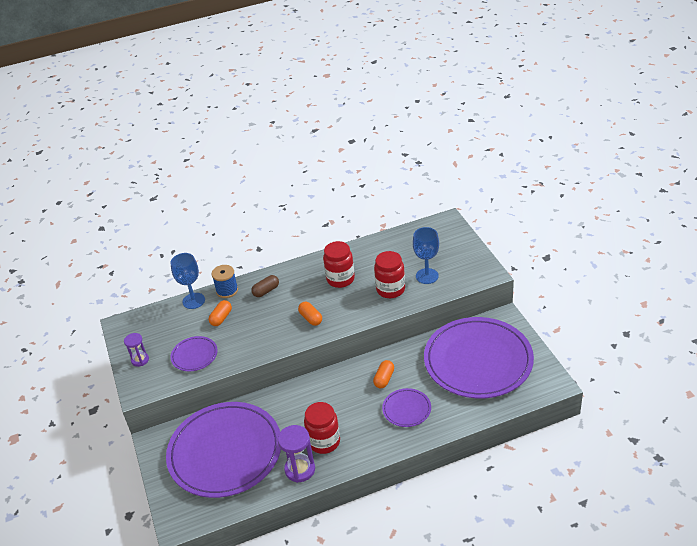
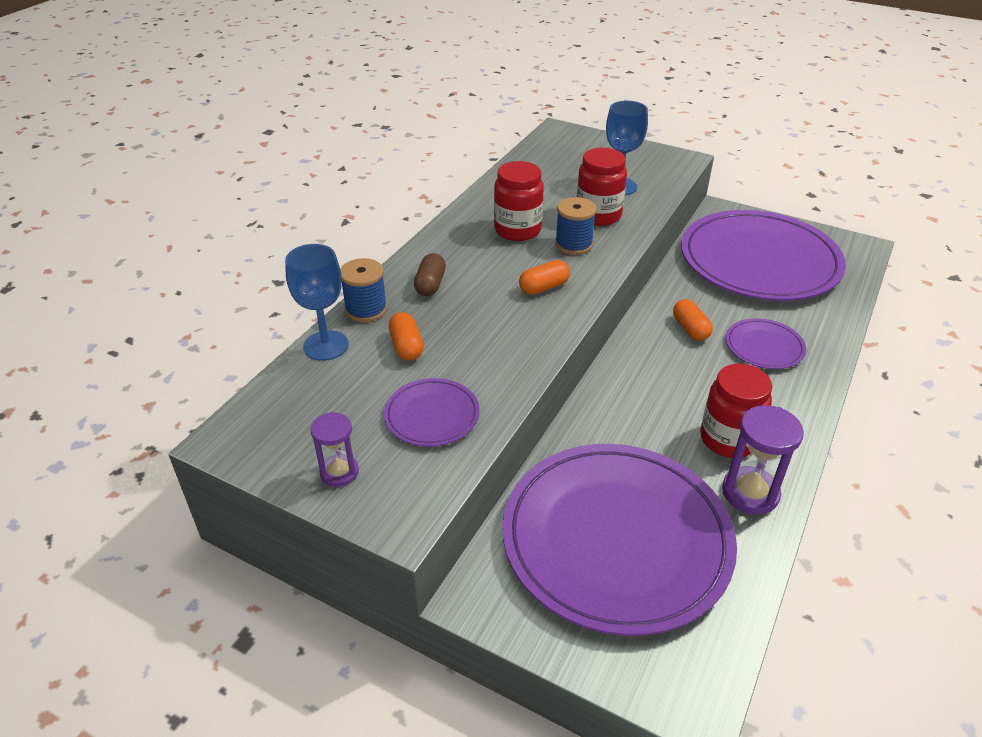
camera: 45 degrees left, 0 degrees up
orange capsule [298,302,322,326] -> orange capsule turned 45 degrees counterclockwise [519,260,570,295]
none -> blue spool [555,197,597,255]

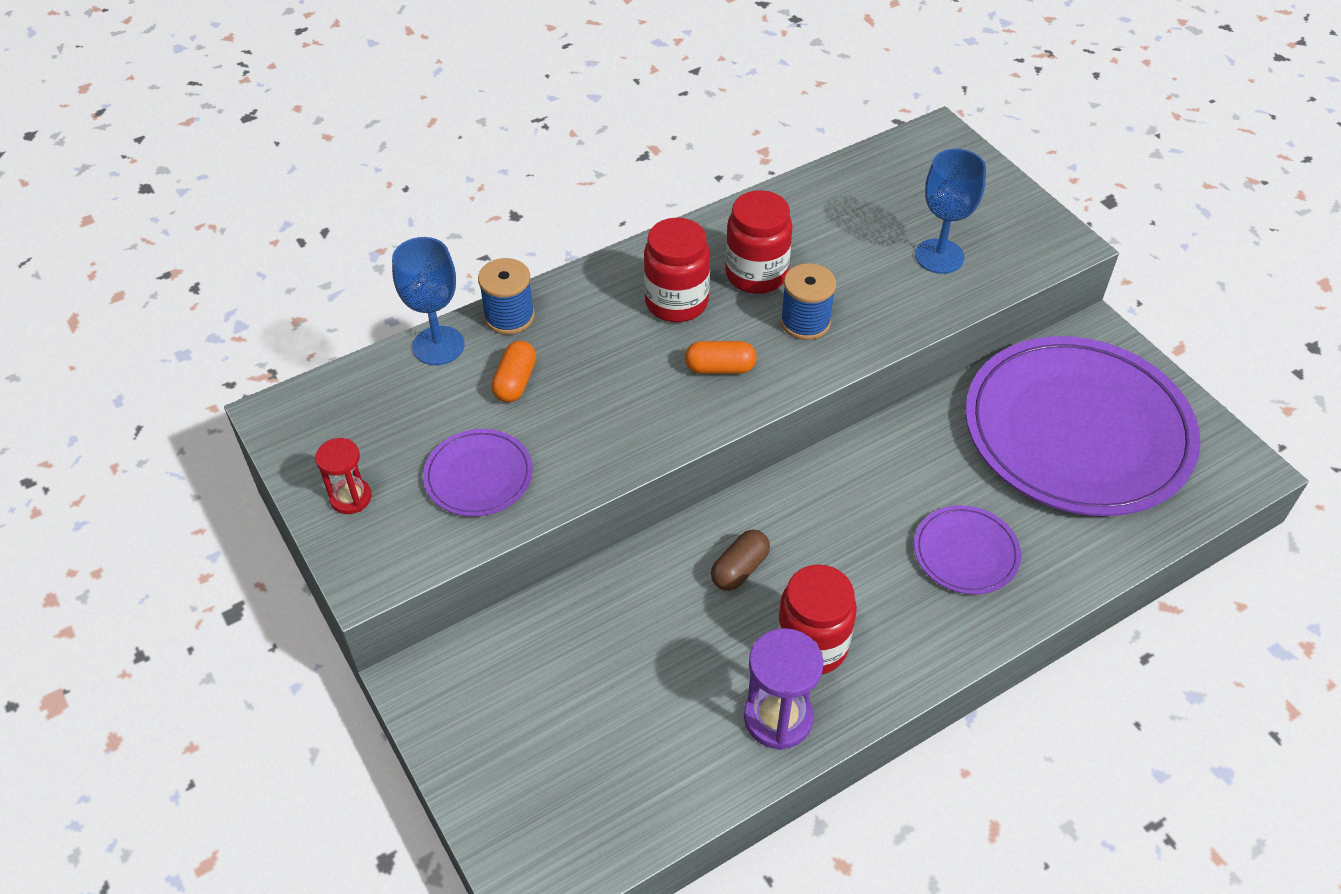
camera: 30 degrees right, 10 degrees up
purple hourglass [311,412,359,487] -> red hourglass [315,438,372,514]
brown capsule [414,253,446,296] -> brown capsule moved to [711,530,770,591]
purple plate [502,444,737,636] -> none
red jar [577,148,627,226] -> red jar moved to [644,218,710,322]
orange capsule [673,299,713,341] -> none

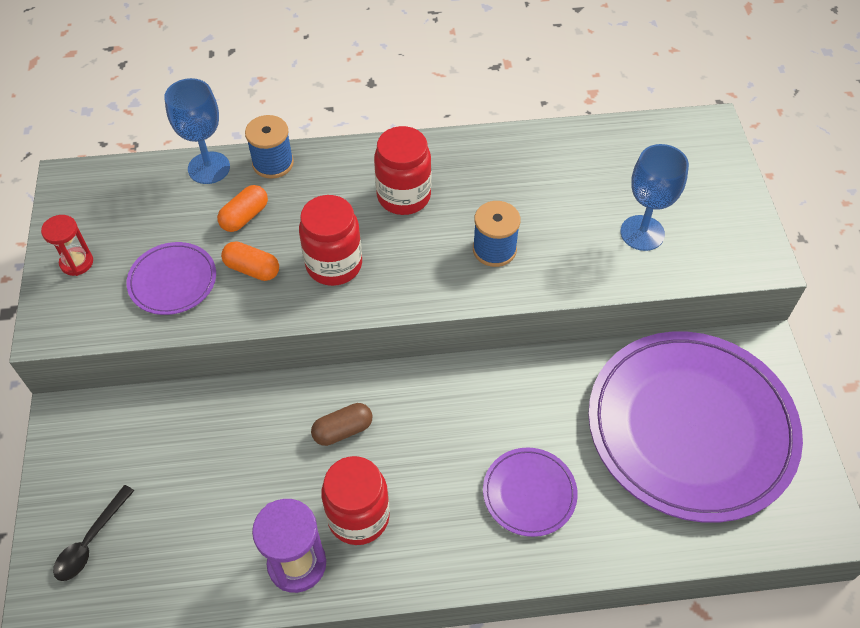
camera: 25 degrees right, 5 degrees up
orange capsule [685,341,757,374] -> orange capsule moved to [221,241,279,281]
red jar [725,190,793,294] -> red jar moved to [299,195,362,286]
none -> black spoon [53,485,134,581]

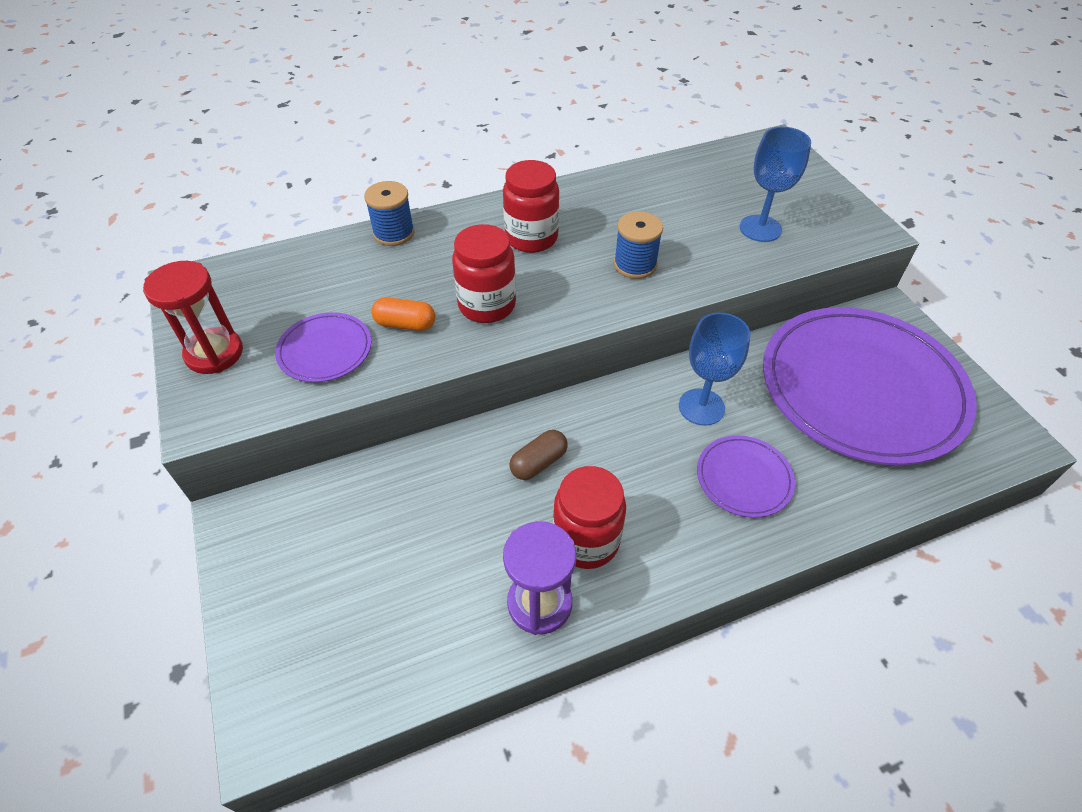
camera: 15 degrees left, 5 degrees down
red hourglass [41,215,93,276] -> red hourglass [143,261,243,374], size x1.59
black spoon [53,485,134,581] -> none
blue goblet [164,78,230,184] -> blue goblet moved to [679,313,750,426]
orange capsule [217,185,268,232] -> none

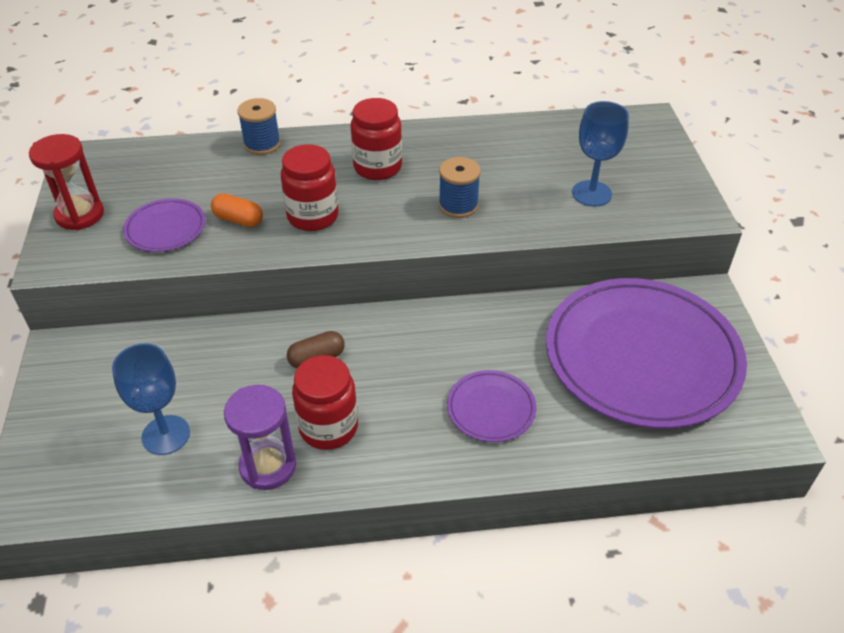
camera: 15 degrees right, 5 degrees down
blue goblet [679,313,750,426] -> blue goblet moved to [112,343,190,455]

